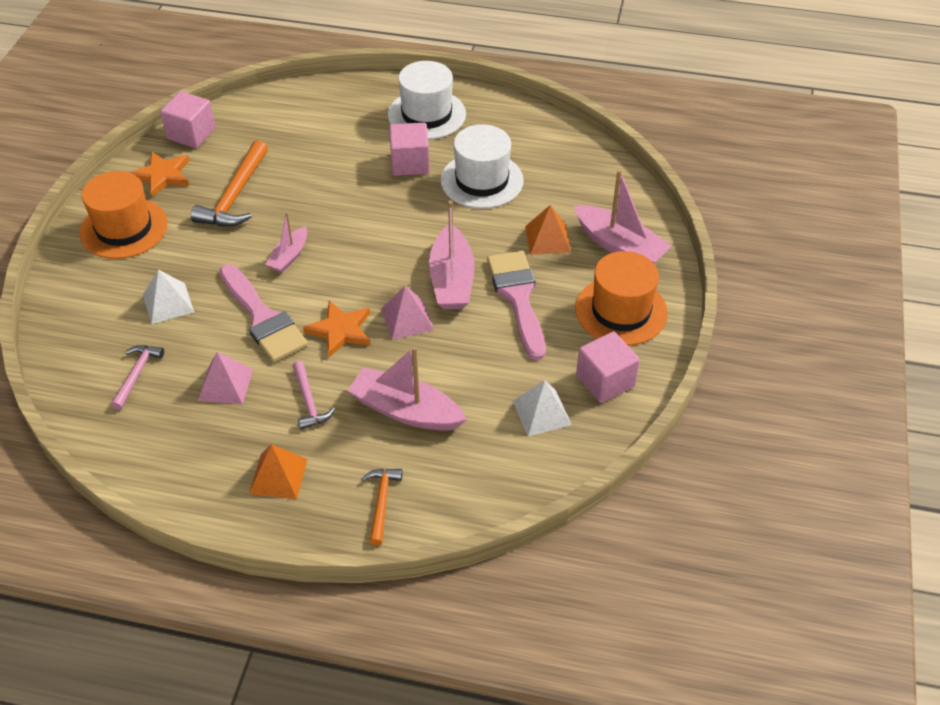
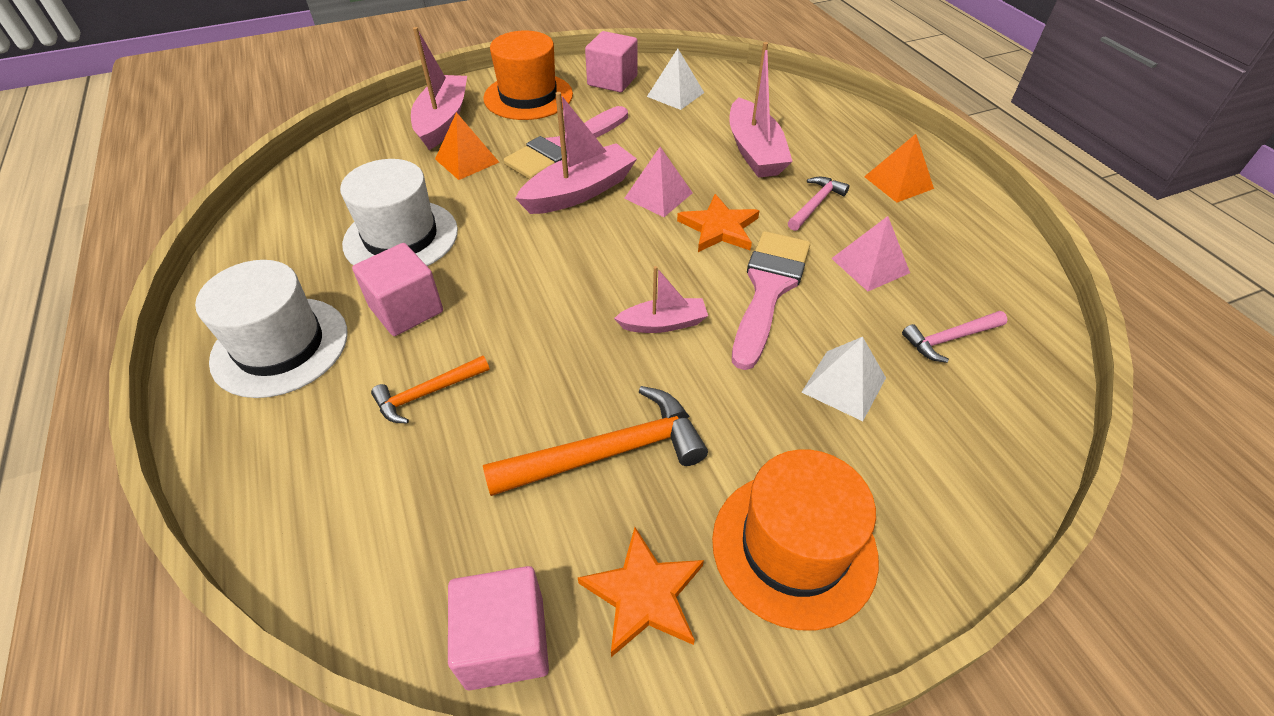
camera: 125 degrees left, 0 degrees up
orange hammer [362,469,403,546] -> orange hammer moved to [371,356,490,424]

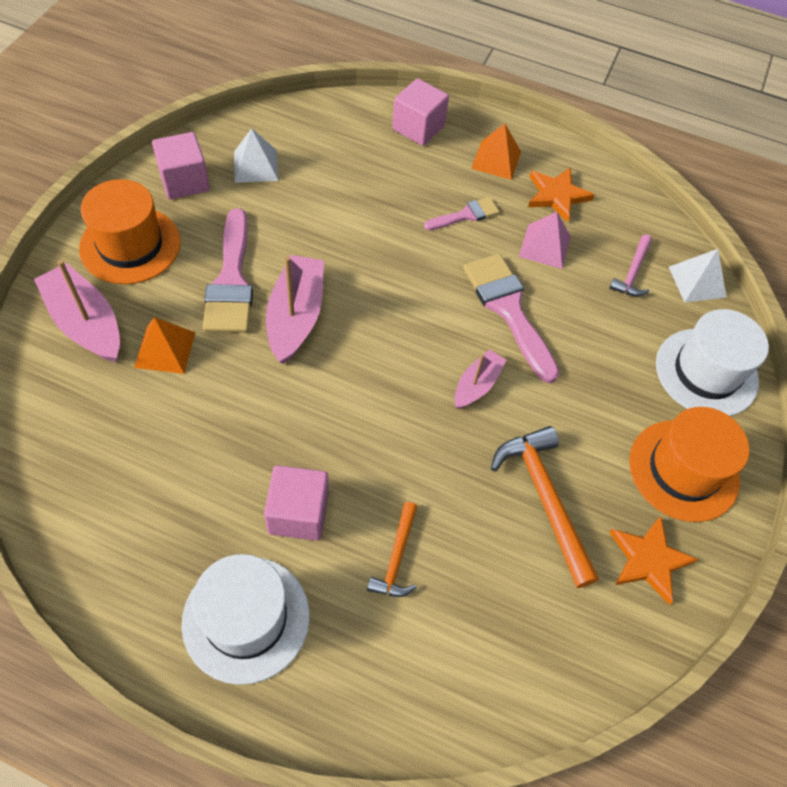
camera: 50 degrees left, 10 degrees up
white hat [340,159,458,266] -> white hat moved to [656,309,769,416]
pink cube [448,566,549,691] -> pink cube moved to [392,78,449,146]
orange hammer [483,386,708,496] -> orange hammer turned 45 degrees counterclockwise [491,426,599,588]
pink pyramid [624,147,693,217] -> none
orange star [677,194,759,252] -> orange star moved to [528,167,595,223]
pink boat [729,42,793,178] -> none
pink hammer [788,177,850,231] -> pink brush [424,197,500,230]
white pyramid [802,337,886,421] -> white pyramid moved to [669,249,726,303]

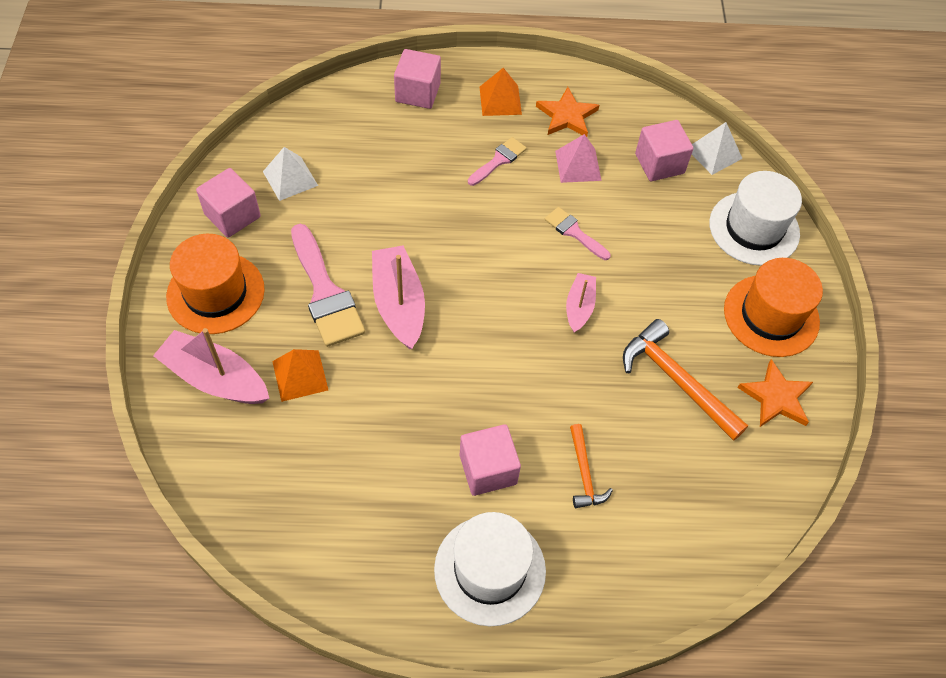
camera: 20 degrees left, 0 degrees up
pink brush [463,254,559,383] -> pink brush [545,207,611,260], size x0.55
pink hammer [609,234,652,296] -> pink cube [635,120,693,181]

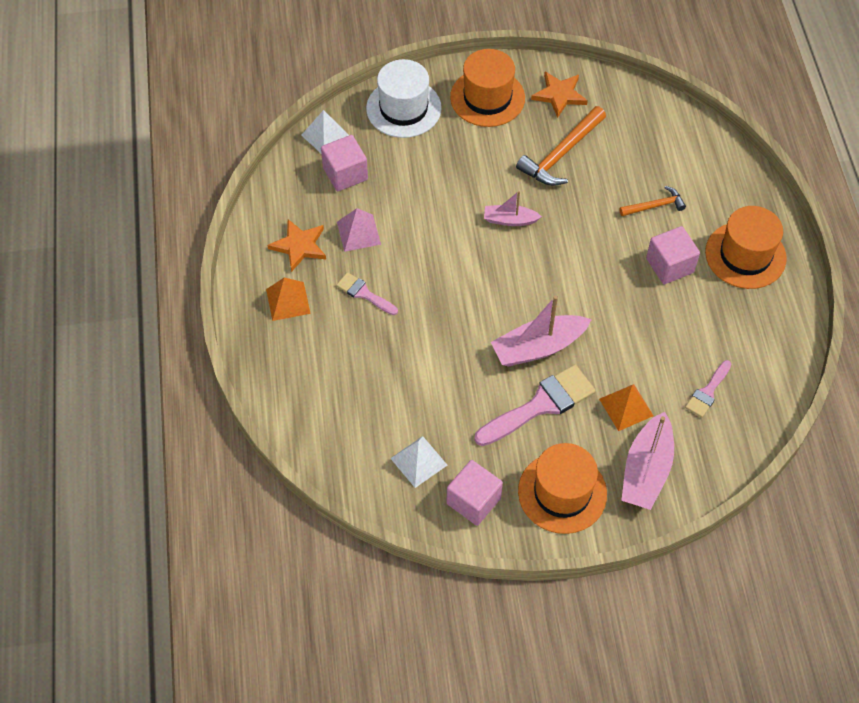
camera: 95 degrees left, 0 degrees up
pink cube [394,49,441,109] -> none
white hat [434,512,546,626] -> orange hat [705,206,787,289]
pink brush [545,207,611,260] -> pink brush moved to [685,360,731,418]

